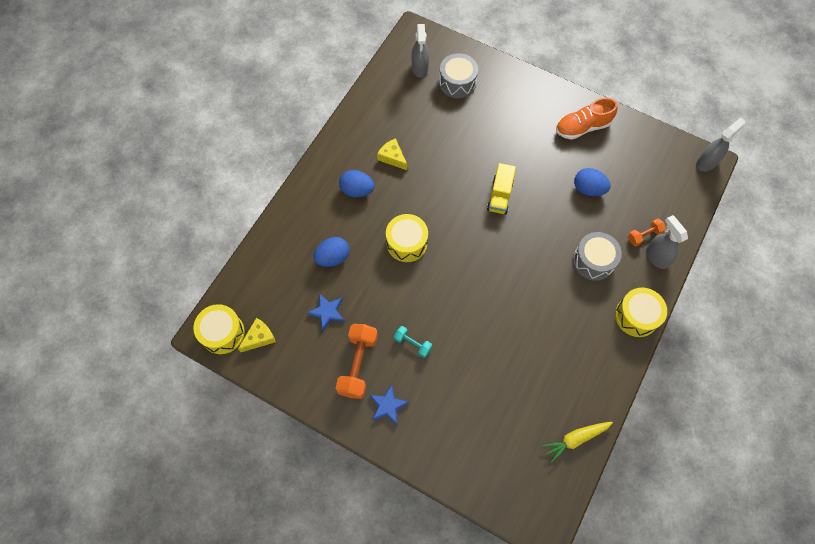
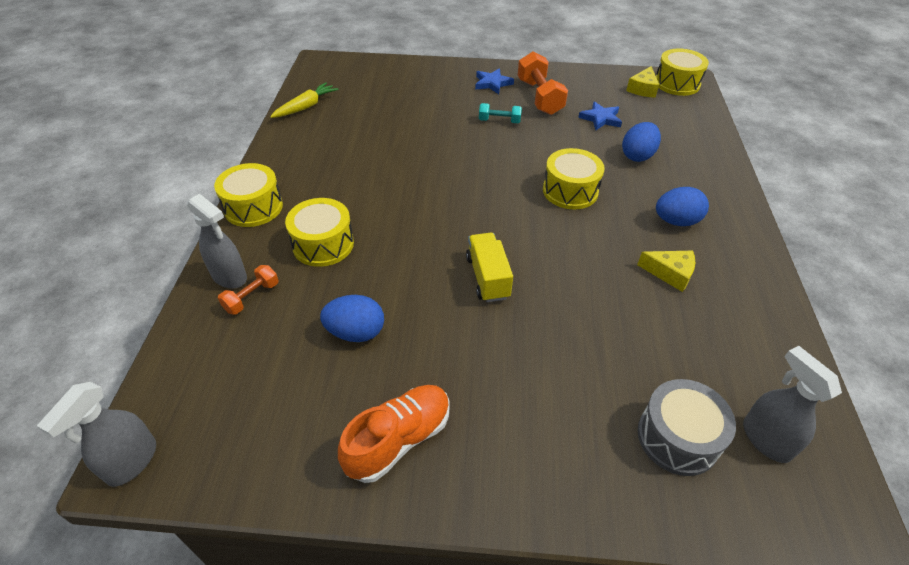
camera: 155 degrees right, 20 degrees down
grey drum [573,232,622,281] -> yellow drum [285,198,354,267]

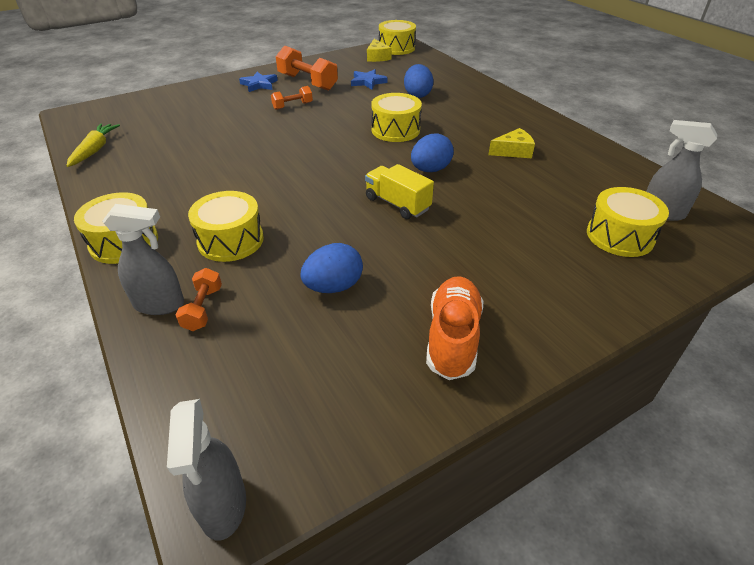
camera: 35 degrees left, 5 degrees down
turquoise dumbbell [479,103,522,123] -> orange dumbbell [271,86,313,110]
grey drum [638,379,736,476] -> yellow drum [587,187,669,257]
blue egg [656,187,709,226] -> blue egg moved to [411,134,454,172]

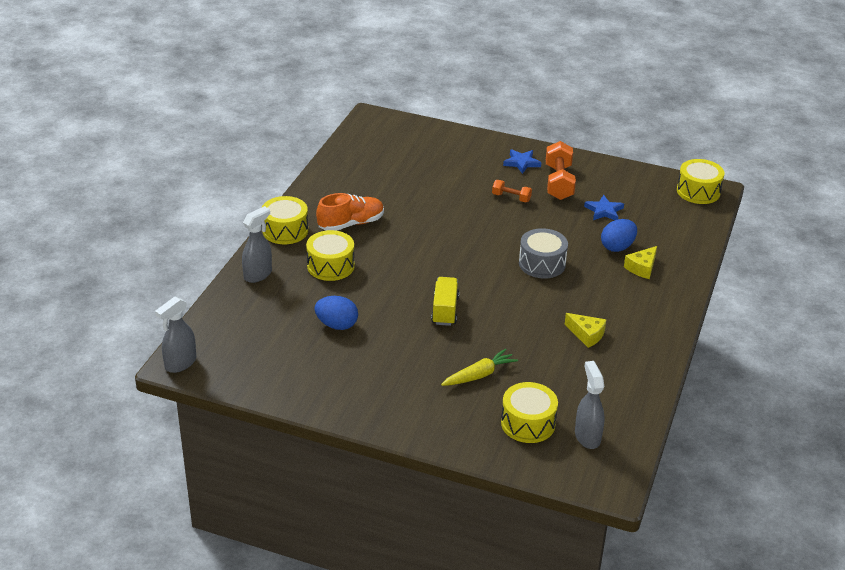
camera: 50 degrees right, 5 degrees down
yellow carrot [66,124,120,167] -> yellow carrot moved to [441,348,518,386]
grey spray bottle [102,204,184,315] -> grey spray bottle turned 105 degrees counterclockwise [242,206,272,283]
orange dumbbell [176,268,222,331] -> none
yellow cheese [367,39,392,62] -> yellow cheese moved to [624,246,657,279]
yellow drum [371,93,422,142] -> grey drum [519,228,568,278]
blue egg [411,134,454,172] -> none
orange shoe [426,276,484,380] -> orange shoe moved to [316,193,384,231]

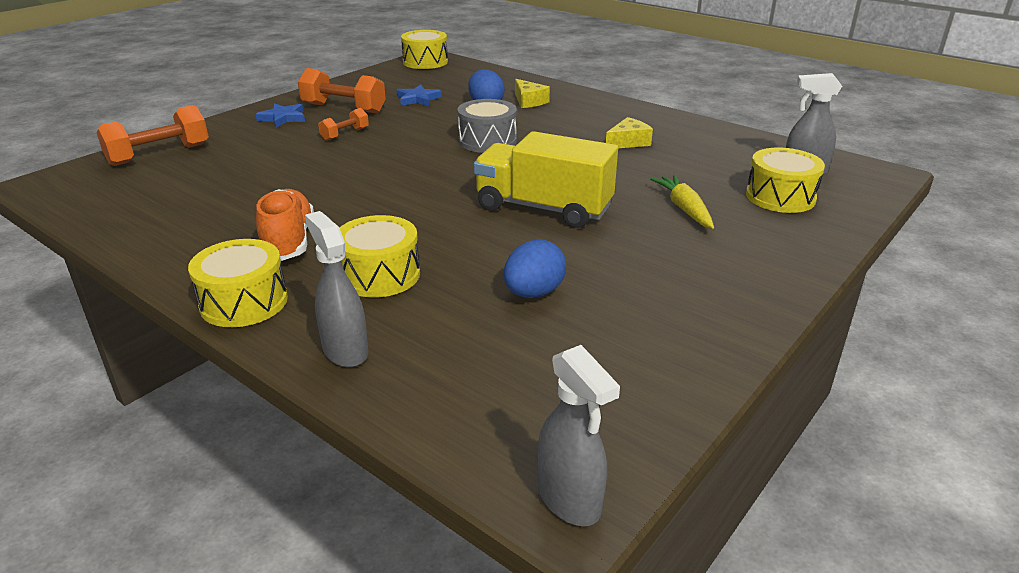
camera: 70 degrees left, 5 degrees down
yellow truck [431,277,459,326] -> yellow truck [474,131,618,228], size x1.67
none -> orange dumbbell [97,105,209,166]

